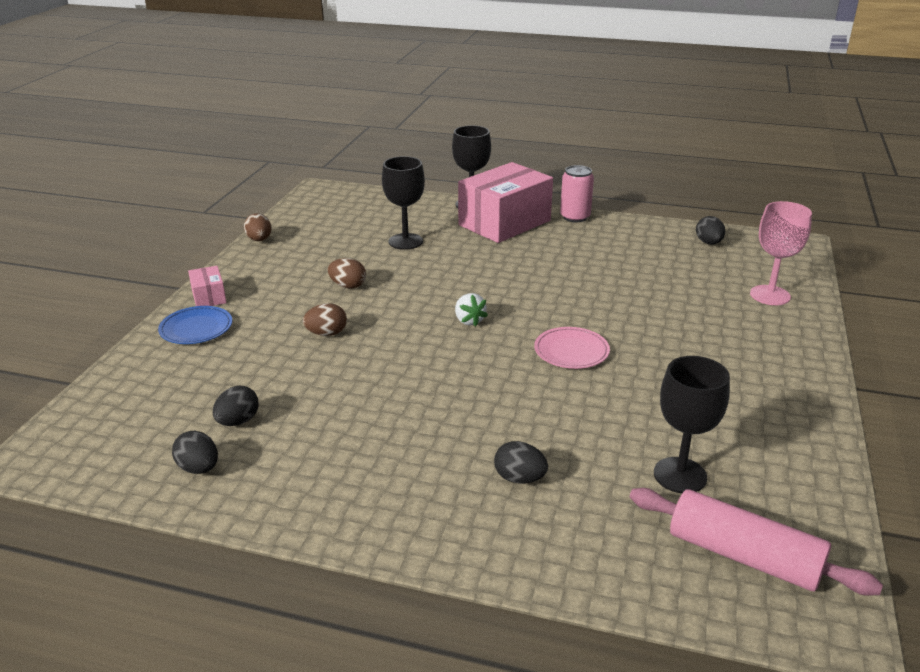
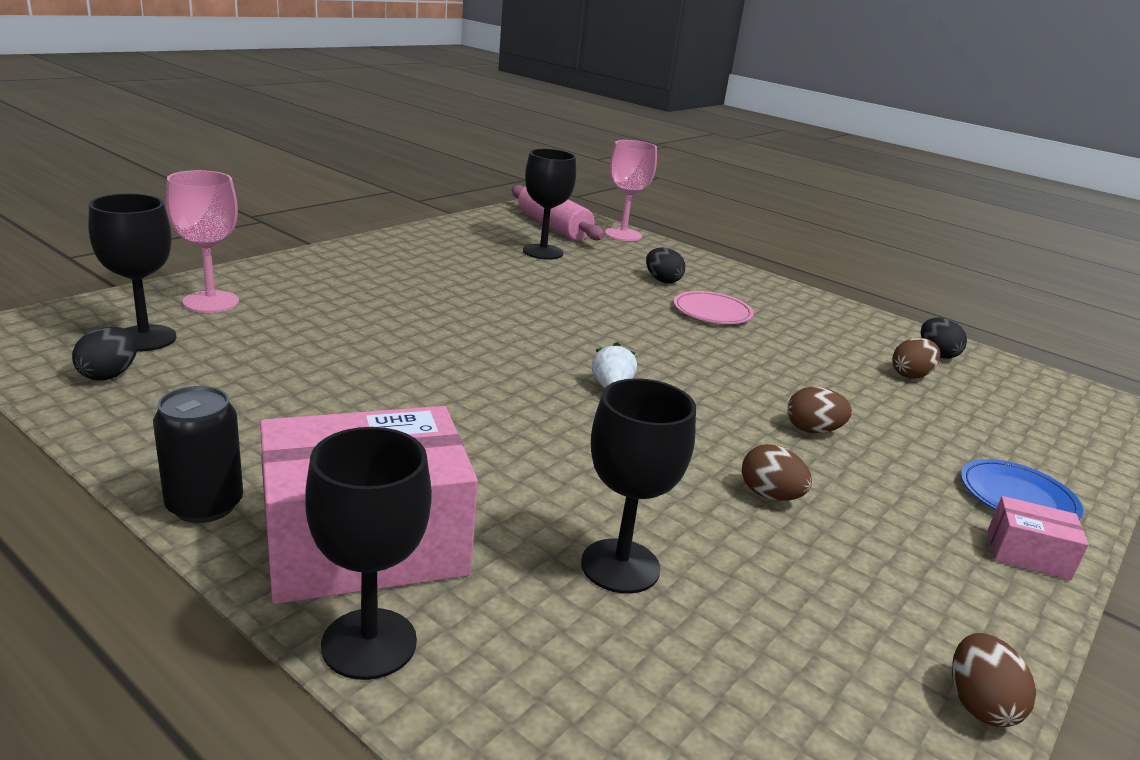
camera: 160 degrees left, 5 degrees down
pink box [188,266,226,306] -> pink box turned 75 degrees counterclockwise [988,496,1089,580]
black egg [213,386,259,426] -> brown egg [892,338,940,379]
pink plate [534,327,610,369] -> pink plate moved to [674,291,754,324]
pink can [560,165,594,222] -> black can [153,386,243,523]
none -> black goblet [88,194,177,351]
none -> pink goblet [605,140,657,241]

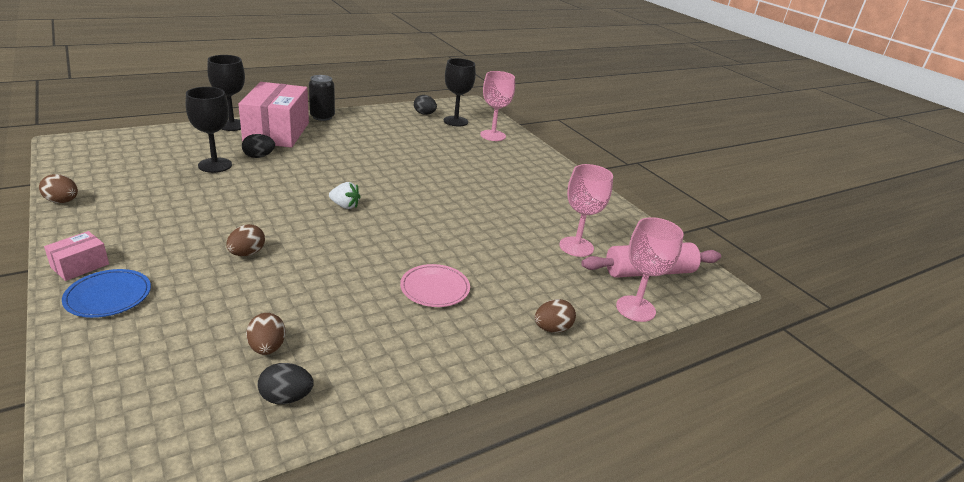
camera: 110 degrees right, 5 degrees up
black goblet [523,149,576,259] -> pink goblet [560,164,613,257]
black egg [646,248,685,283] -> black egg moved to [242,134,275,158]
brown egg [742,444,812,501] -> brown egg moved to [535,299,576,333]

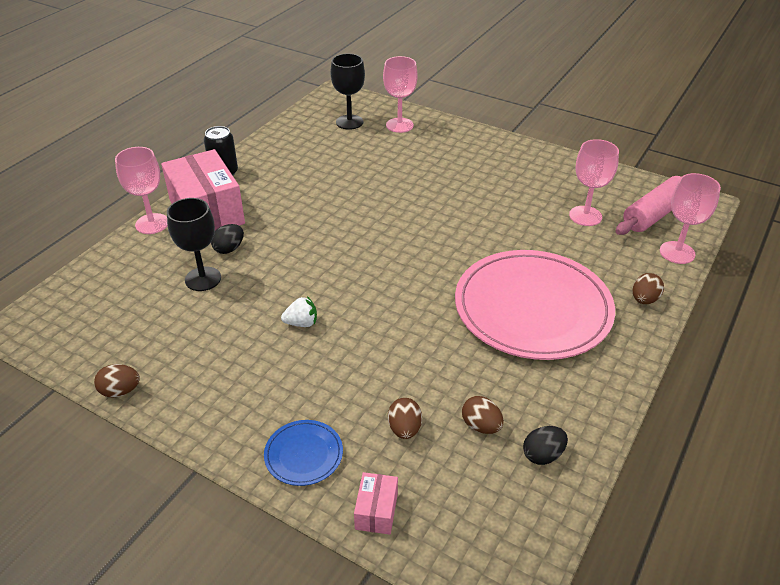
camera: 25 degrees left, 10 degrees up
pink box [44,231,109,281] -> pink box moved to [354,472,398,535]
black goblet [207,55,245,131] -> pink goblet [115,147,168,234]
brown egg [226,224,265,256] -> brown egg moved to [388,398,422,439]
white strawberry [329,182,361,209] -> white strawberry moved to [281,296,317,327]
pink plate [400,264,470,307] -> pink plate [455,250,615,360], size x2.41
black egg [414,95,437,115] -> none

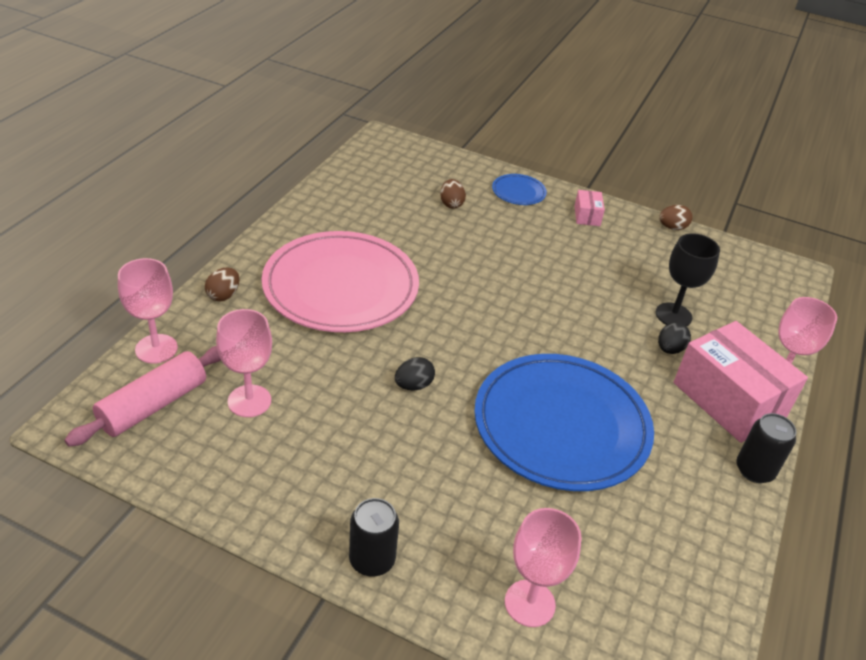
camera: 170 degrees right, 0 degrees up
white strawberry [281,296,317,327] -> none
black goblet [330,53,365,130] -> none
pink box [354,472,398,535] -> pink box moved to [575,190,605,226]
brown egg [462,396,504,434] -> none
black egg [523,426,568,465] -> black egg moved to [395,357,435,390]
none -> black can [349,498,399,577]
none -> blue plate [474,354,654,491]

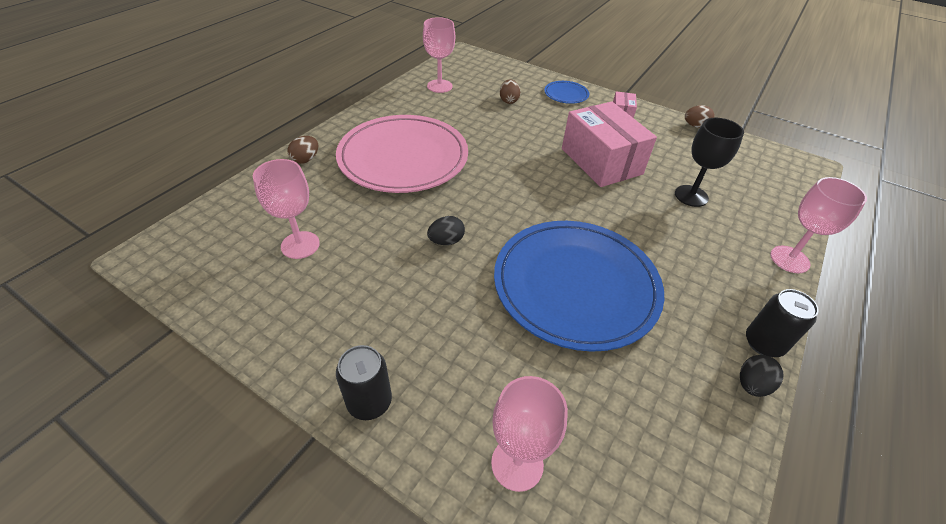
camera: 10 degrees right, 5 degrees up
pink rolling pin [64,346,221,447] -> none
pink goblet [118,258,178,364] -> pink goblet moved to [423,17,455,93]
black egg [658,322,691,354] -> black egg moved to [740,355,783,397]
pink box [673,321,808,443] -> pink box moved to [562,101,657,187]

